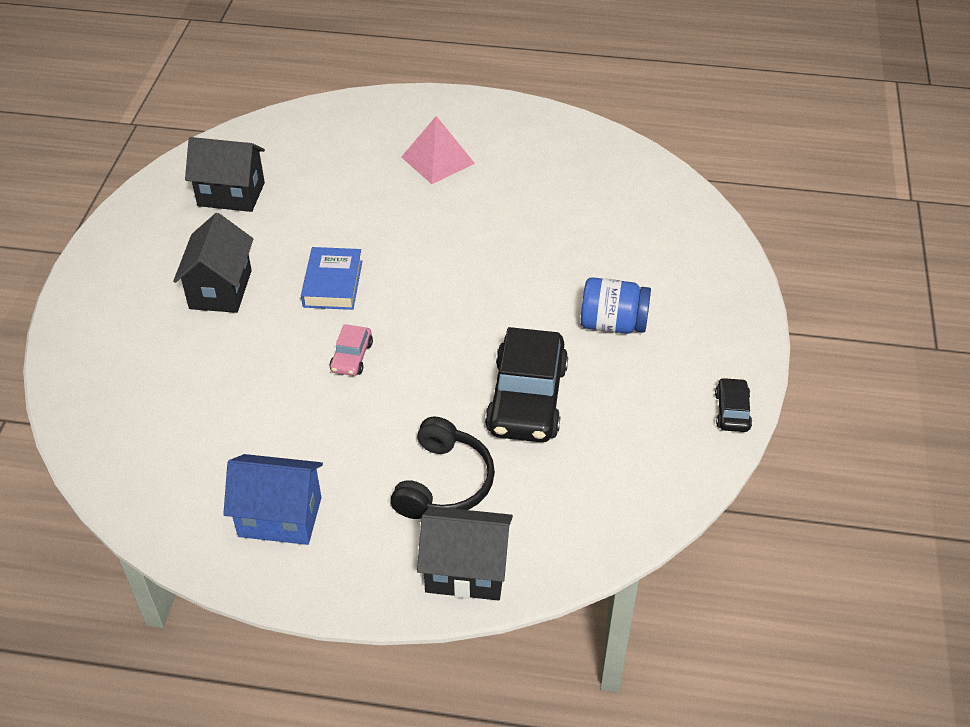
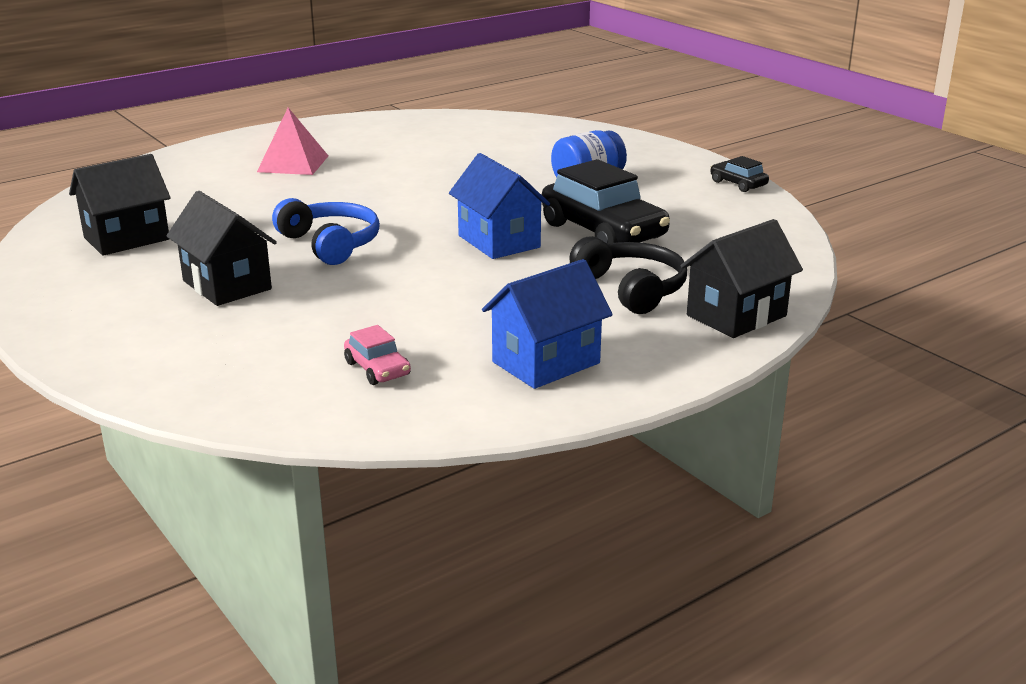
camera: 45 degrees left, 20 degrees down
blue book [301,247,362,310] -> blue headphones [272,198,380,265]
pink car [329,324,373,376] -> pink car moved to [344,325,411,385]
none -> blue house [449,153,550,259]

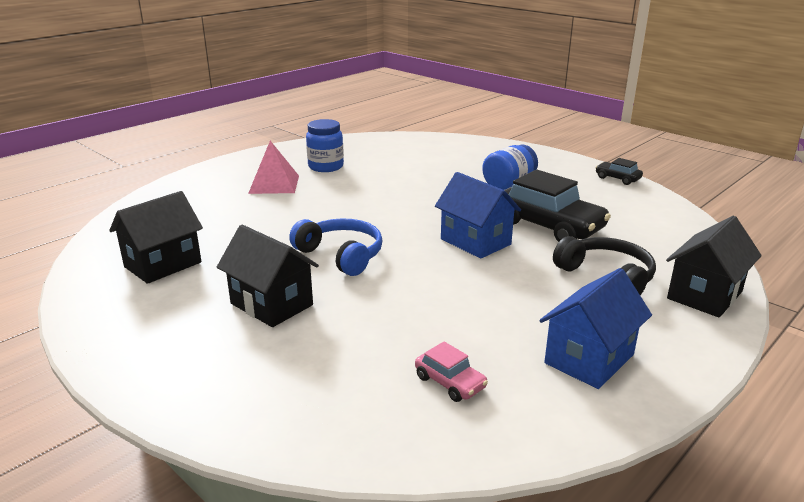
camera: 10 degrees left, 0 degrees up
none -> blue jar [306,119,344,172]

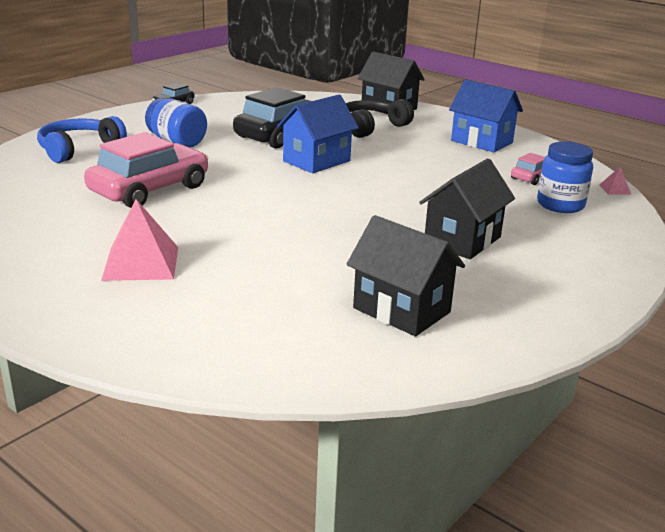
camera: 95 degrees left, 0 degrees up
blue headphones [289,218,383,276] -> blue headphones moved to [37,116,127,163]
blue jar [306,119,344,172] -> blue jar moved to [537,141,593,213]
none -> pink car [84,132,208,208]
none -> pink pyramid [599,167,632,195]

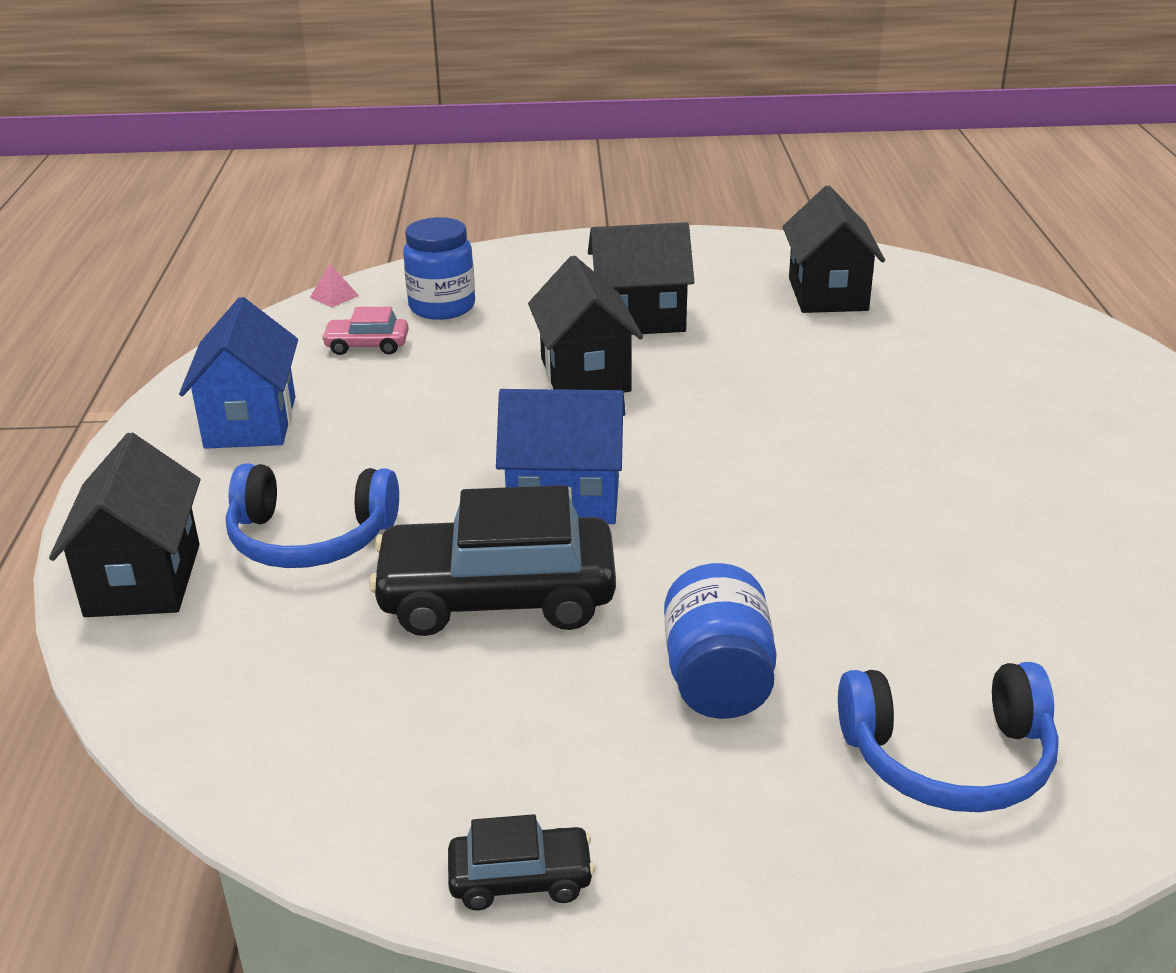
camera: 130 degrees left, 5 degrees up
pink car [84,132,208,208] -> none
pink pyramid [101,199,178,281] -> none
black headphones [346,99,414,138] -> blue headphones [226,463,399,568]
none -> black house [528,256,643,392]

